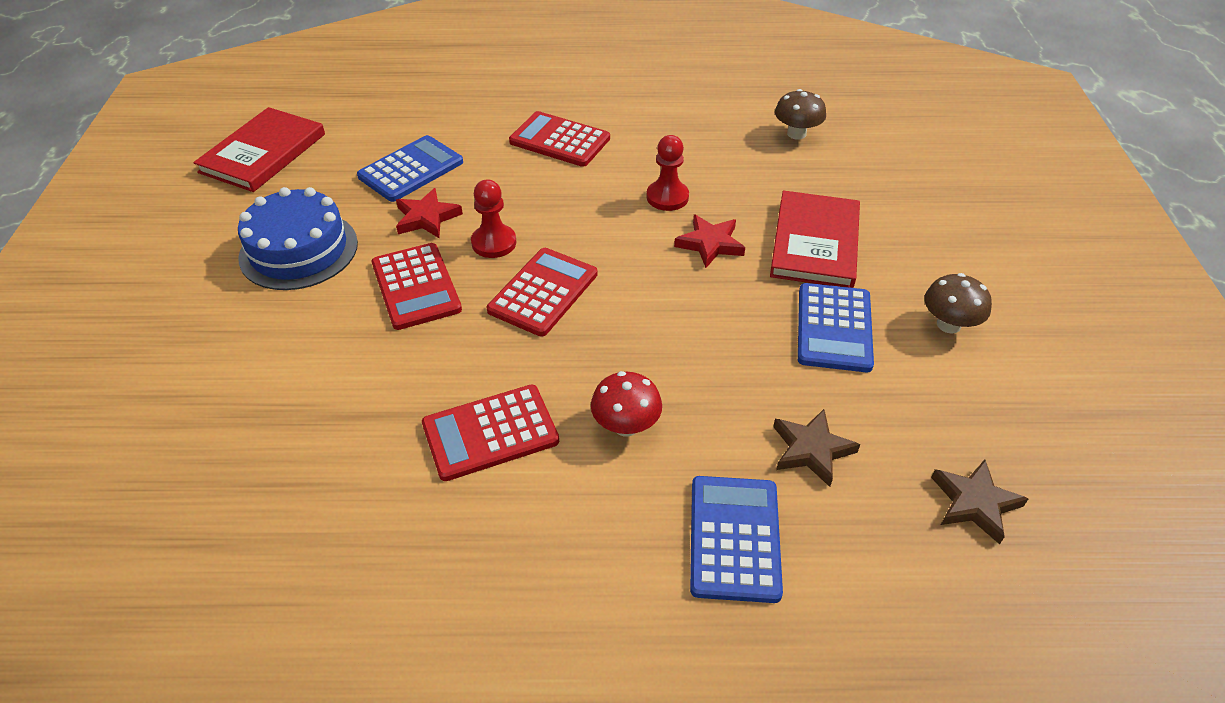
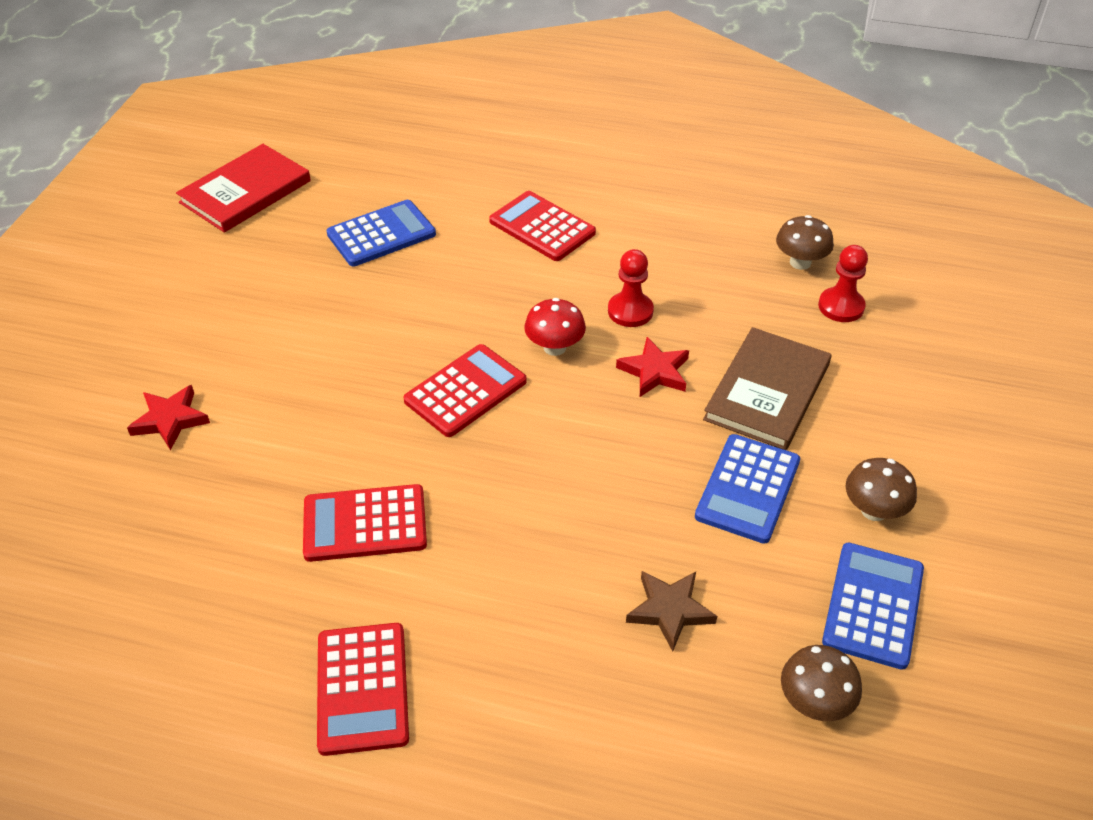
camera: 15 degrees right, 0 degrees up
blue cake [238,187,358,290] -> none
red calculator [372,243,462,330] -> red calculator moved to [317,623,409,756]
red star [396,188,463,238] -> red star moved to [127,385,210,451]
red pawn [471,180,516,258] -> red pawn moved to [818,245,868,322]
red mushroom [591,371,662,436] -> red mushroom moved to [524,298,586,356]
blue calculator [690,476,783,603] -> blue calculator moved to [822,543,924,670]
red book [770,191,860,288] -> brown book [703,327,831,450]
brown star [931,460,1028,544] -> brown mushroom [781,645,862,721]

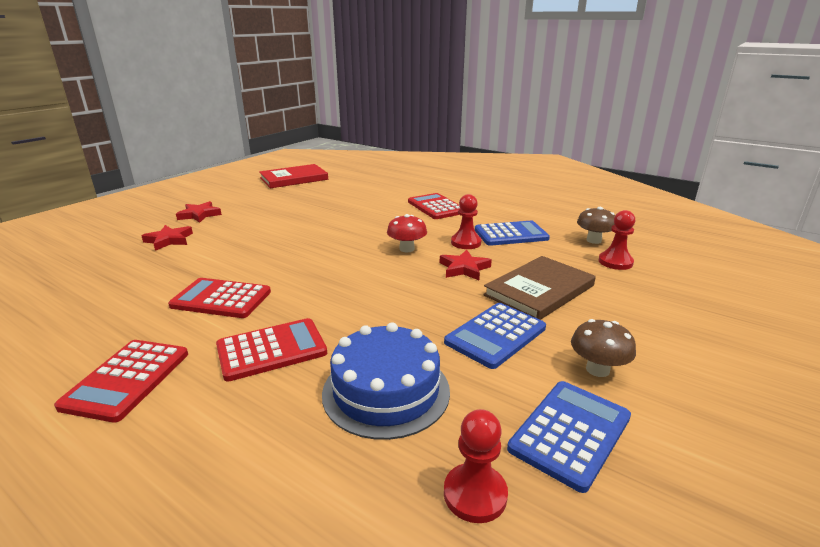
camera: 20 degrees right, 20 degrees down
blue calculator [326,200,436,266] -> blue calculator moved to [475,221,550,246]
red calculator [404,344,527,437] -> red calculator moved to [216,318,327,382]
brown star [626,571,717,651] -> blue cake [322,322,450,440]
brown mushroom [781,645,862,721] -> red pawn [444,409,508,523]
none -> red star [176,201,222,223]

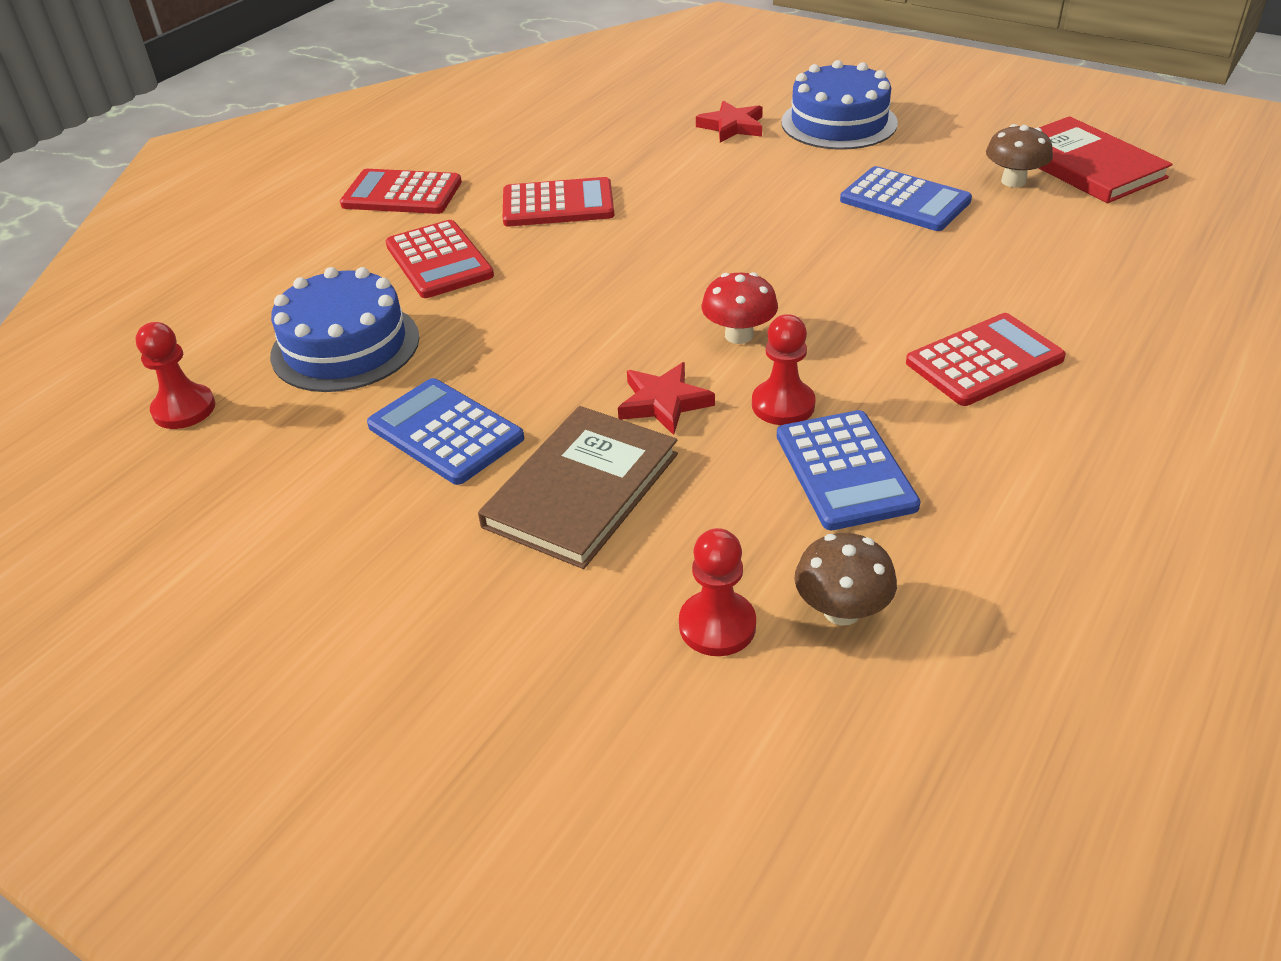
camera: 90 degrees right, 15 degrees up
red calculator [168,278,271,318] -> red calculator turned 75 degrees clockwise [503,177,614,226]
red star [176,201,222,223] -> blue cake [781,60,898,150]
brown book [483,256,596,320] -> brown book turned 75 degrees clockwise [478,406,678,569]
blue calculator [507,381,631,493] -> blue calculator moved to [840,166,972,231]
brown mushroom [571,319,636,377] -> brown mushroom moved to [986,124,1053,188]

